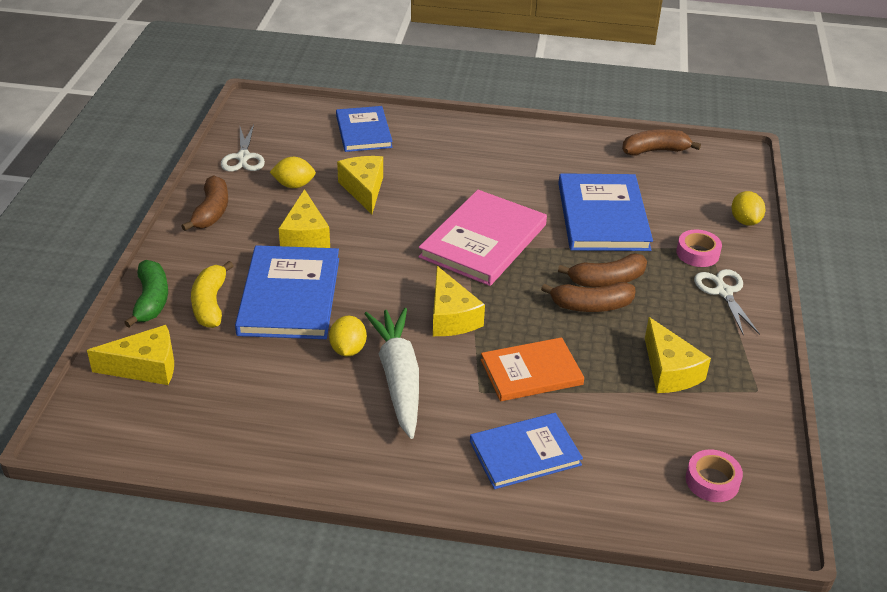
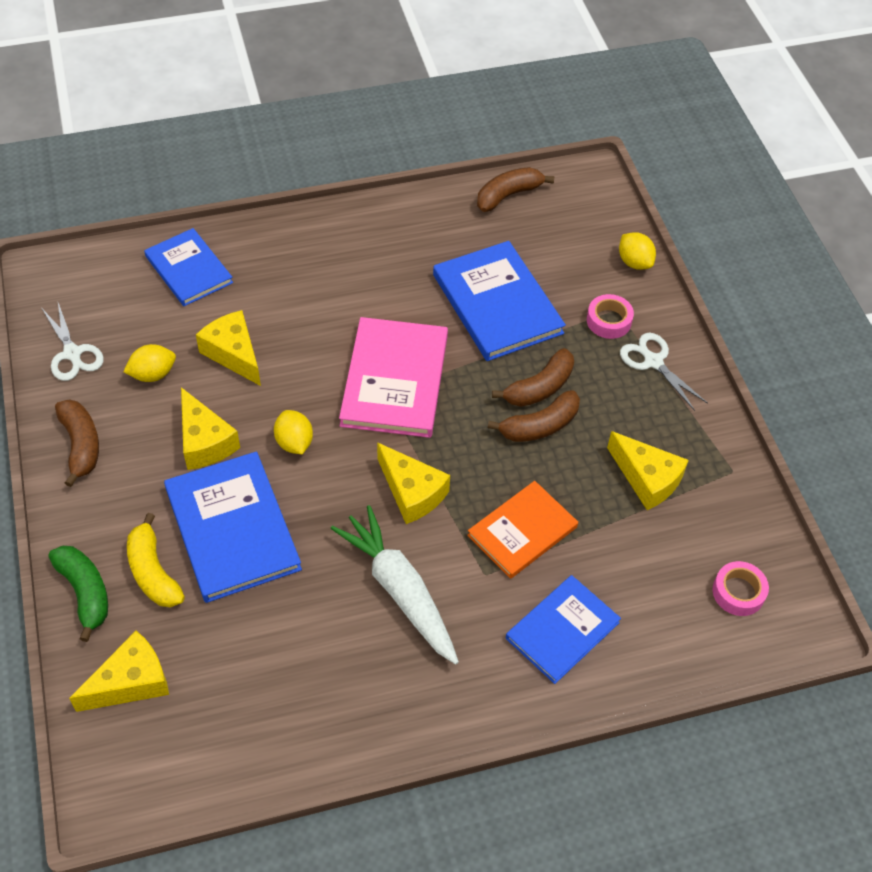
camera: 25 degrees left, 15 degrees up
yellow lemon [329,316,367,356] -> yellow lemon moved to [274,410,313,454]

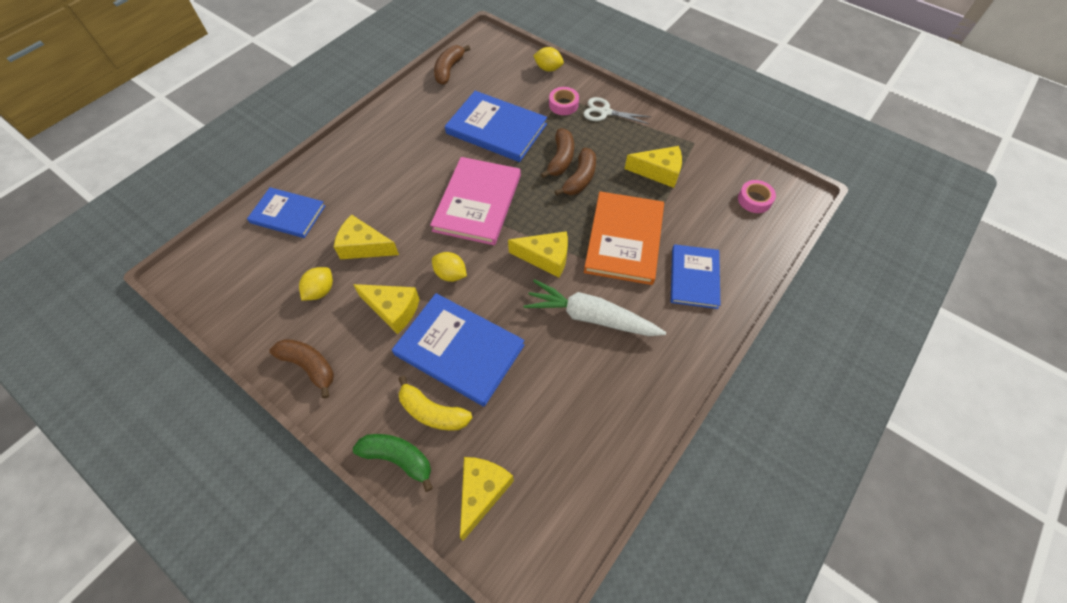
camera: 35 degrees left, 5 degrees up
white scissors [42,303,104,381] -> none
pink book [339,317,448,438] -> pink book turned 45 degrees clockwise [430,157,521,245]
orange book [467,481,578,579] -> orange book [584,191,664,285], size x1.52

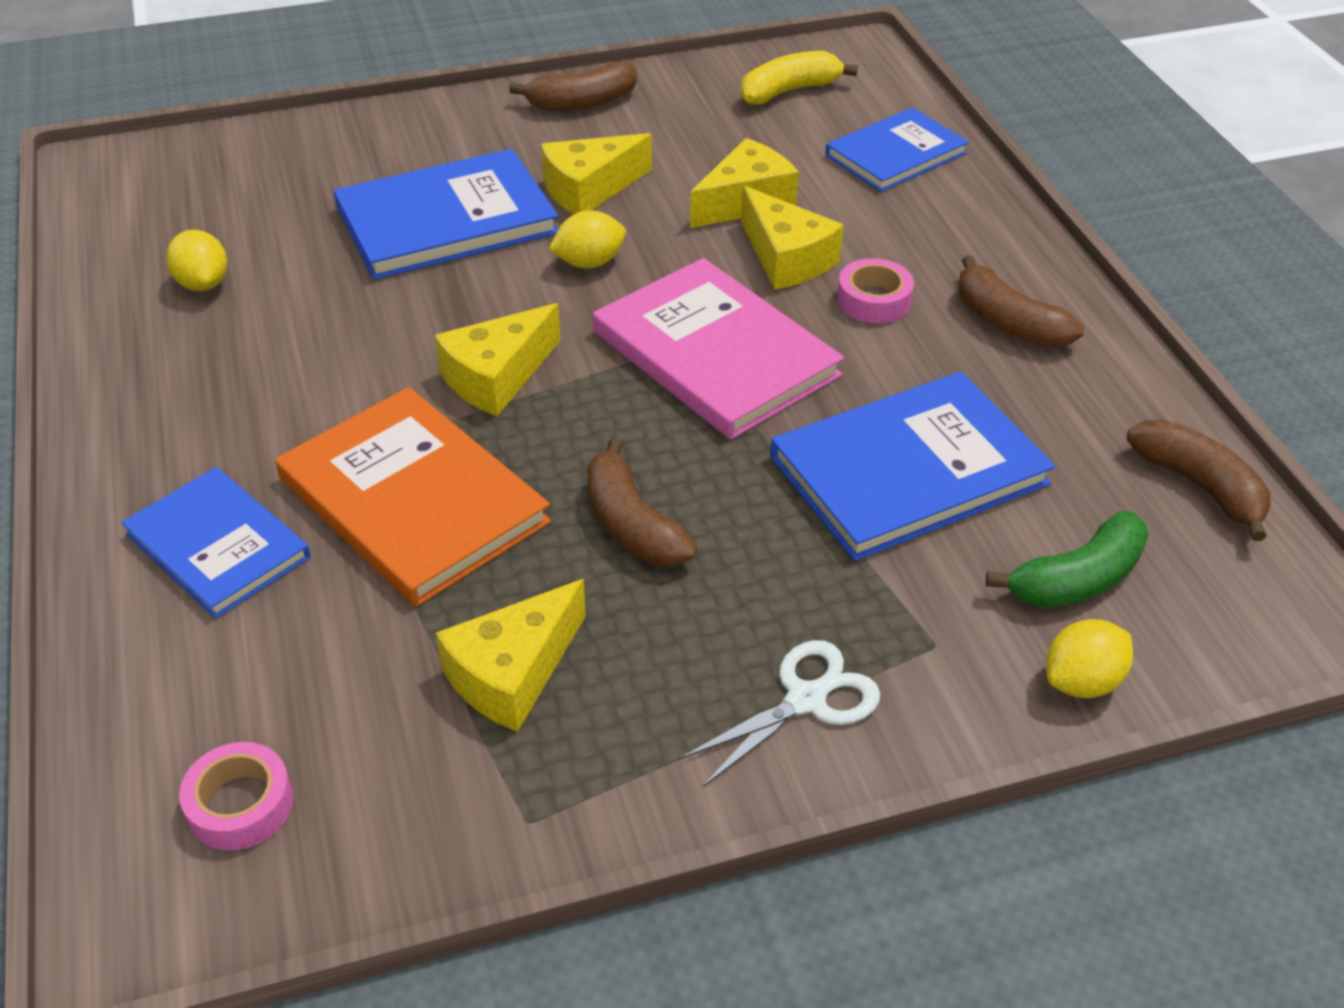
camera: 125 degrees right, 15 degrees down
yellow lemon [299,267,333,301] -> yellow lemon moved to [166,229,227,291]
green banana [353,434,433,492] -> green banana moved to [986,511,1148,608]
yellow banana [398,376,472,431] -> yellow banana moved to [741,51,858,104]
yellow cheese [460,457,514,541] -> yellow cheese moved to [741,186,844,289]
white carrot [524,279,666,336] -> none
brown banana [541,128,574,178] -> brown banana moved to [958,255,1084,348]
pink tape [549,87,579,115] -> pink tape moved to [837,258,914,323]

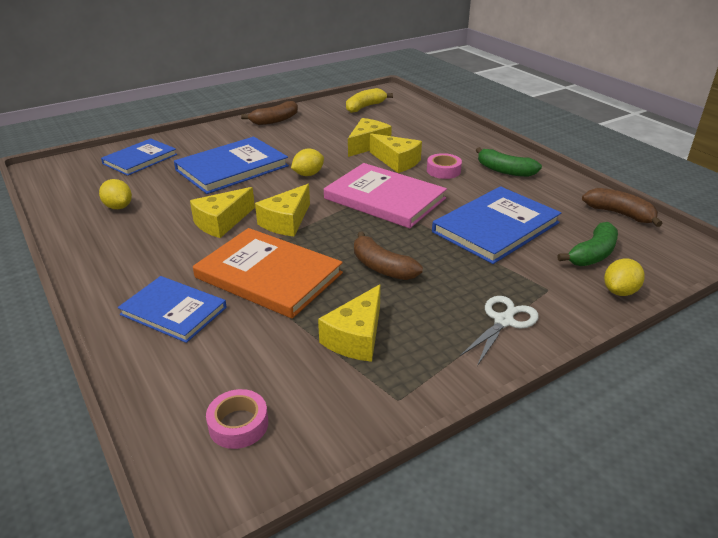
camera: 15 degrees left, 10 degrees down
yellow cheese [541,133,652,214] -> yellow cheese moved to [190,187,255,238]
blue book [825,107,969,192] -> blue book moved to [101,138,177,176]
brown banana [958,255,1084,348] -> green banana [476,147,542,177]

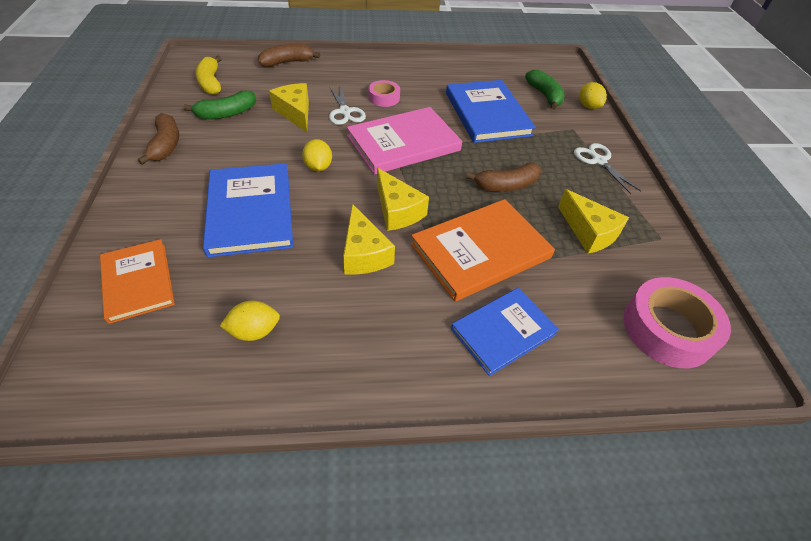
camera: 65 degrees left, 15 degrees up
blue book [101,138,177,176] -> orange book [100,239,175,324]
pink tape [206,389,268,449] -> pink tape [623,277,731,368], size x1.85
yellow cheese [370,133,422,173] -> white scissors [329,86,366,125]
green banana [476,147,542,177] -> green banana moved to [184,91,256,119]
brown banana [582,188,663,227] -> brown banana moved to [258,44,320,67]

